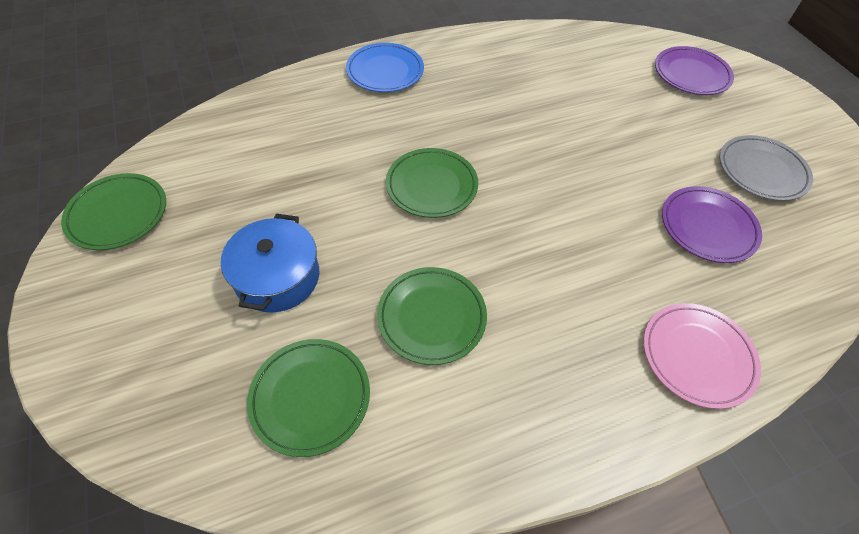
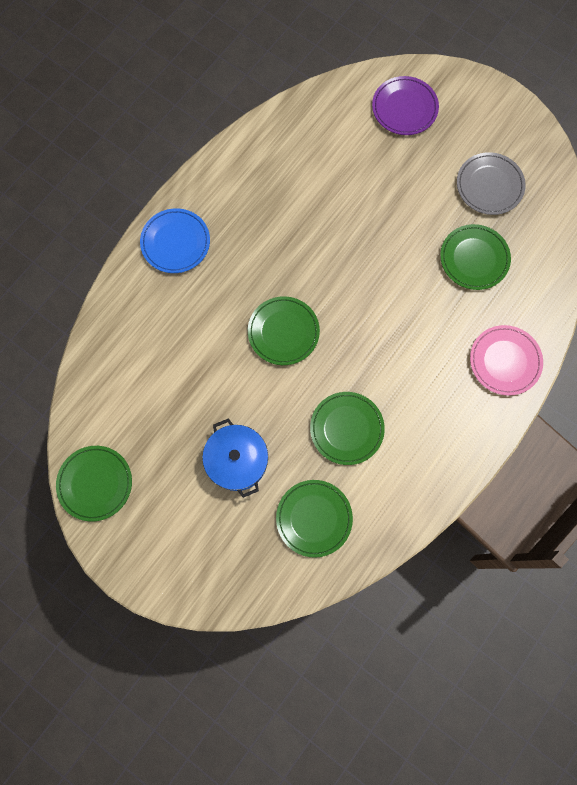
camera: 30 degrees left, 20 degrees up
purple plate [662,186,762,263] -> green plate [440,224,511,290]

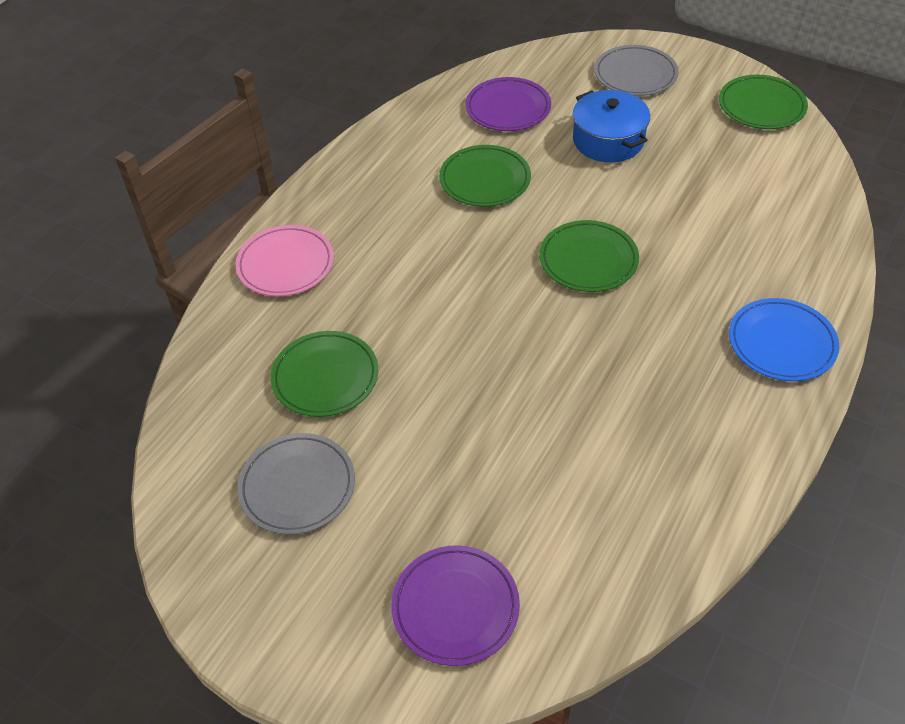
camera: 175 degrees right, 25 degrees down
green plate [276,480,353,558] -> purple plate [465,77,551,131]
none -> grey plate [594,45,679,96]

